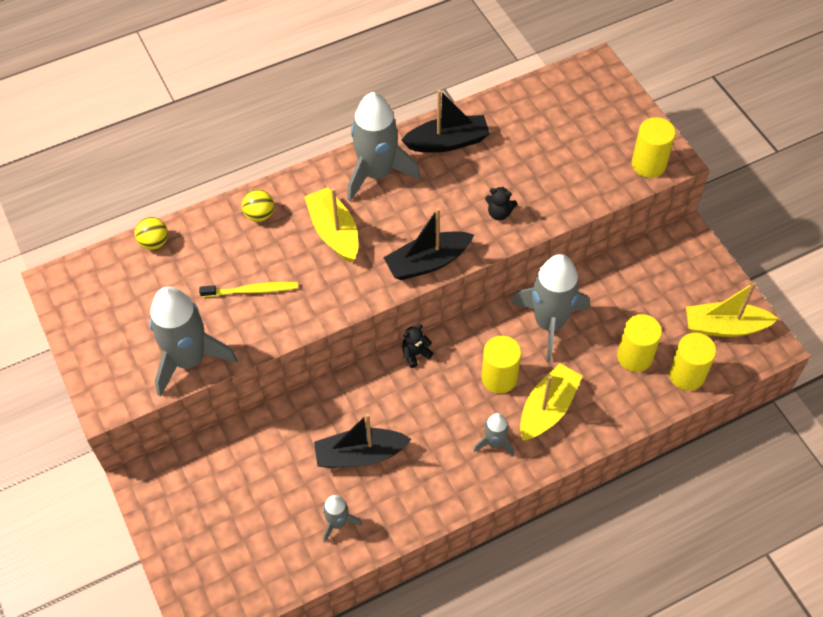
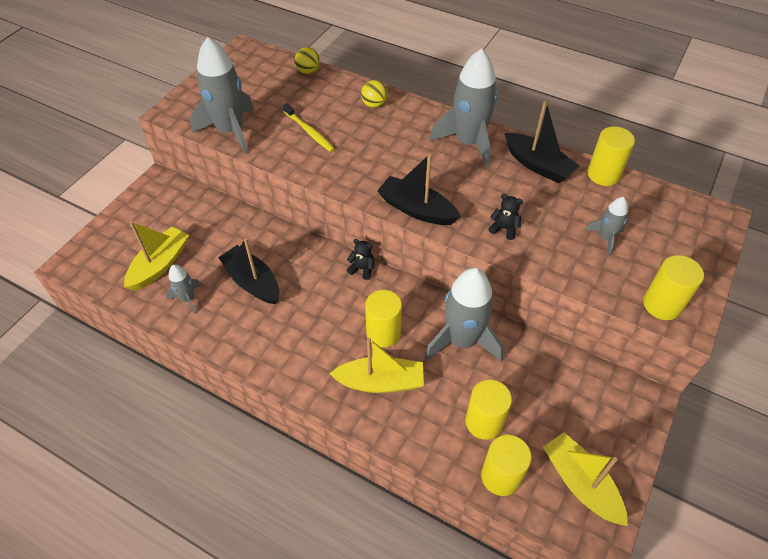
camera: 55 degrees right, 5 degrees down
yellow boat [304,187,359,263] -> yellow boat moved to [124,221,189,291]
grey rocket [473,413,514,457] -> grey rocket moved to [585,197,628,255]
black teddy bear [485,187,517,220] -> black teddy bear turned 135 degrees clockwise [489,194,523,240]
none -> yellow cylinder [588,126,635,186]

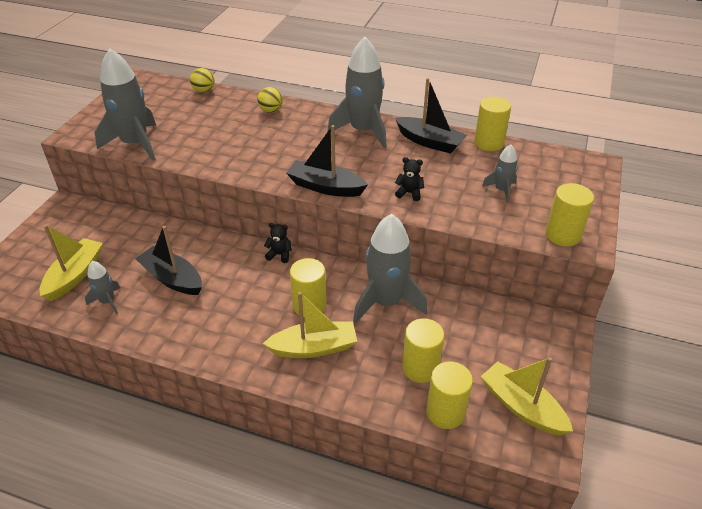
camera: 10 degrees left, 10 degrees down
yellow toothbrush [283,103,335,152] -> none

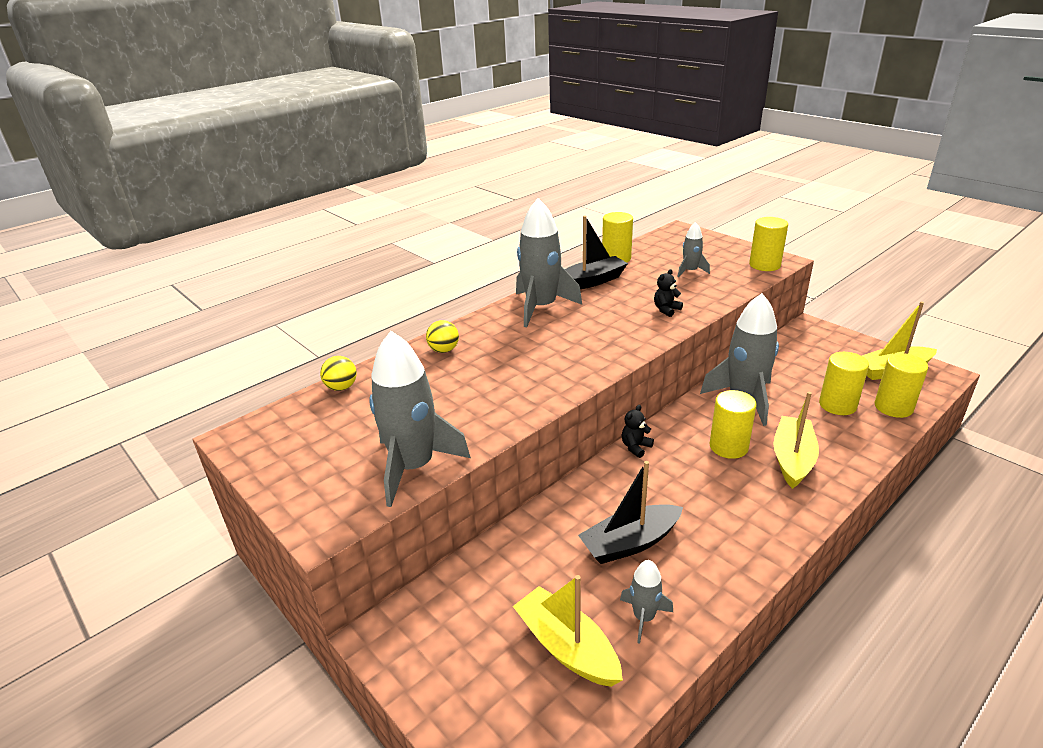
camera: 60 degrees left, 10 degrees down
black boat [286,125,368,197] -> none

